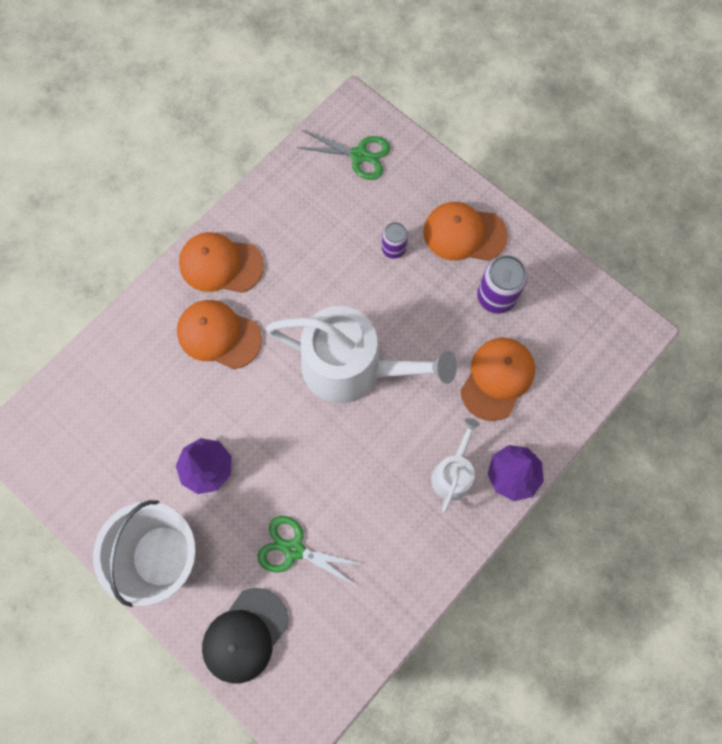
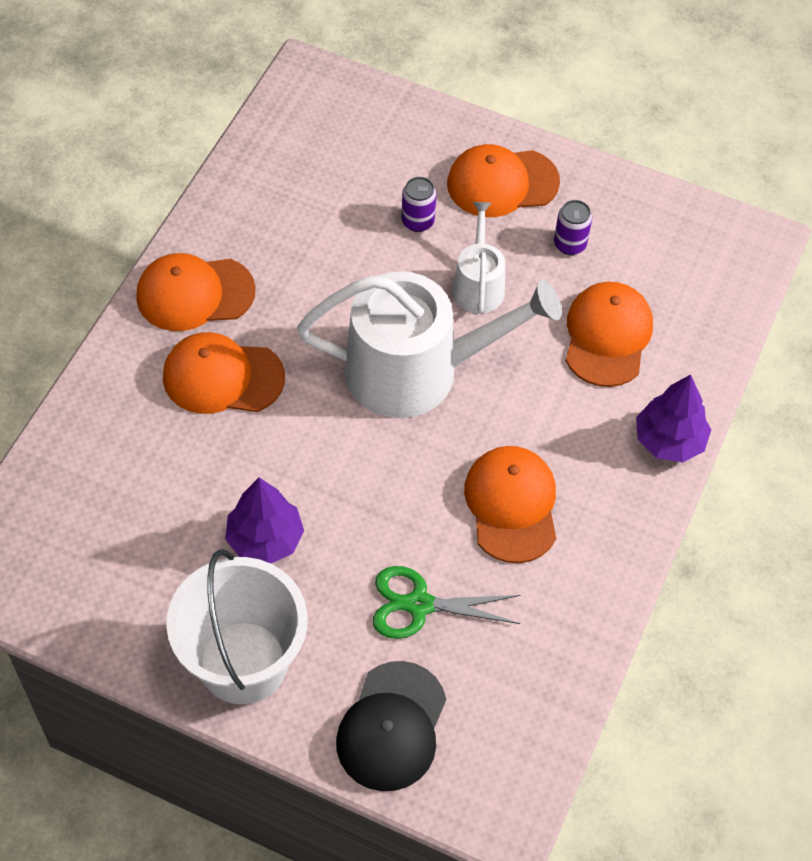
camera: 20 degrees left, 15 degrees down
green scissors [297,130,390,180] -> none
white watering can [431,418,480,513] -> white watering can moved to [452,202,505,313]
purple can [477,255,527,314] -> purple can [554,200,592,255], size x0.62
none -> orange cap [464,446,556,563]

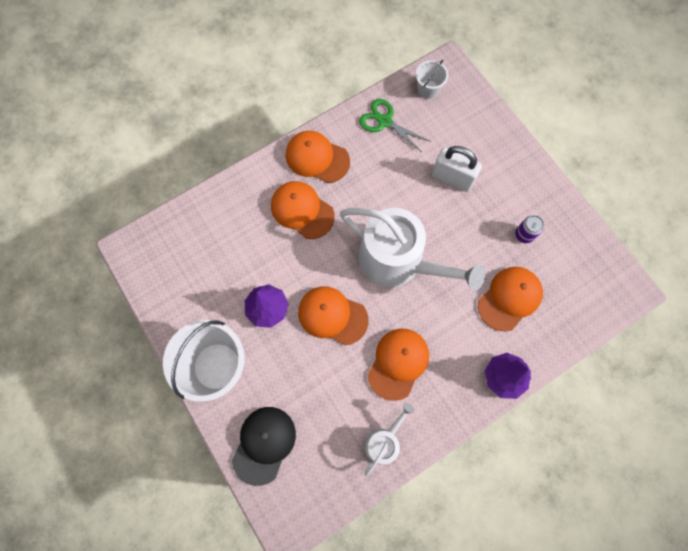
camera: 35 degrees right, 15 degrees up
black cap [336,661,446,791] -> black cap turned 150 degrees clockwise [232,407,296,486]
green scissors [373,566,521,639] -> green scissors moved to [359,99,430,153]
purple can [401,177,437,232] -> white padlock [432,146,482,192]
orange cap [447,144,560,217] -> orange cap moved to [298,286,369,346]
white watering can [452,202,505,313] -> white watering can moved to [364,403,415,476]
none -> white bucket [416,60,448,99]

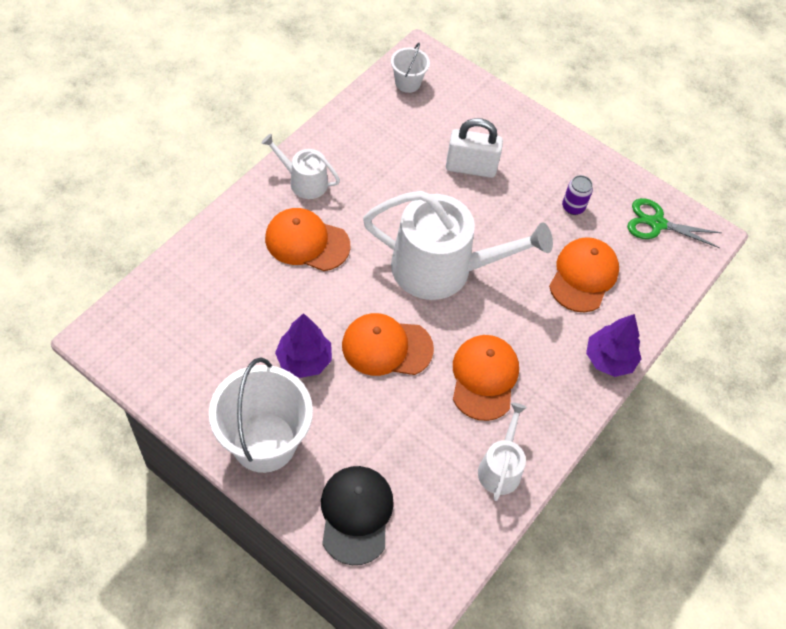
camera: 25 degrees left, 15 degrees down
orange cap [286,131,350,183] -> white watering can [261,134,340,199]
green scissors [359,99,430,153] -> green scissors moved to [627,198,722,248]

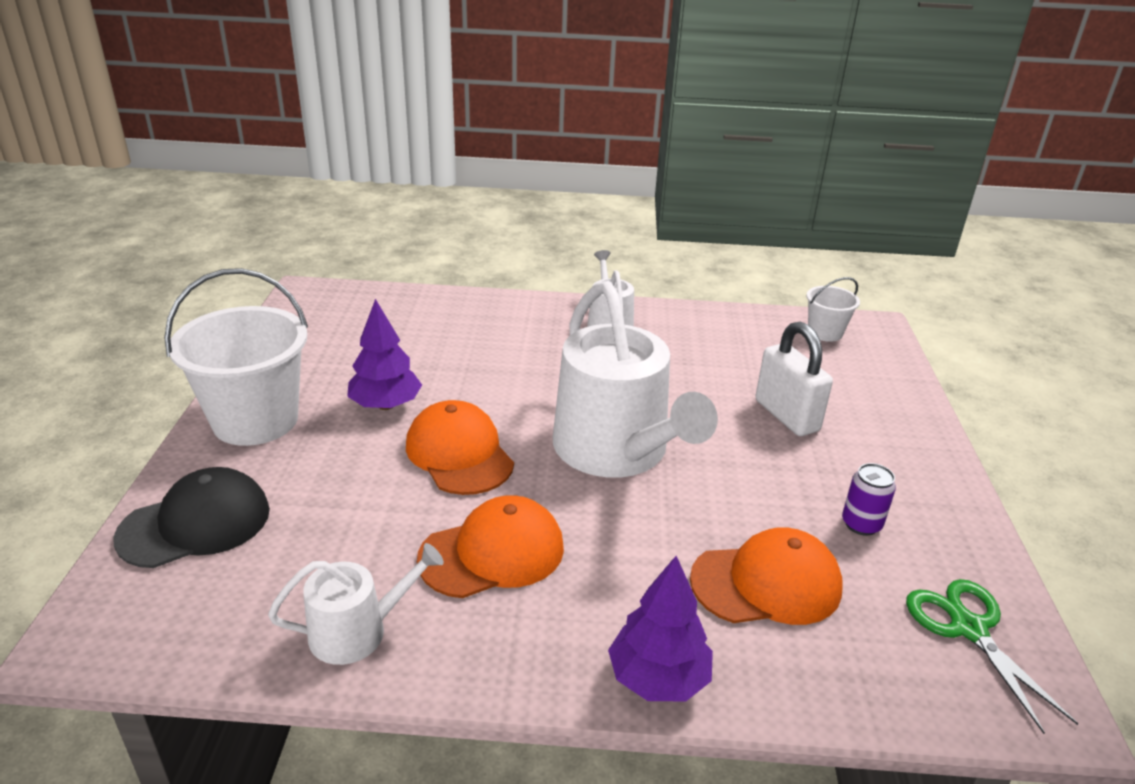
camera: 60 degrees right, 25 degrees down
orange cap [265,208,350,271] -> none

